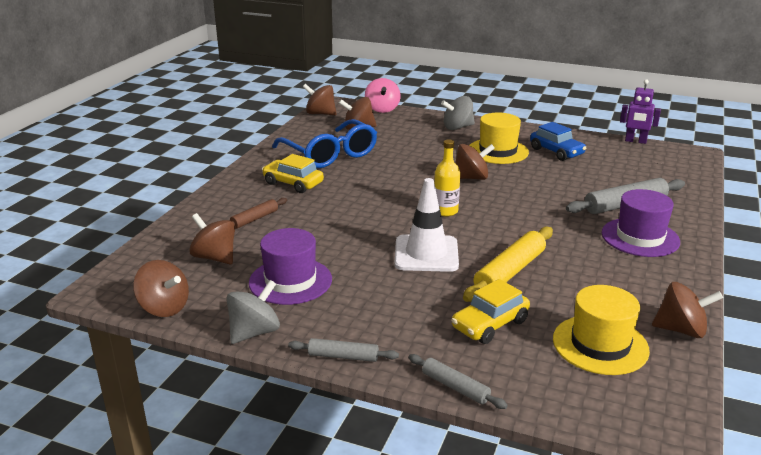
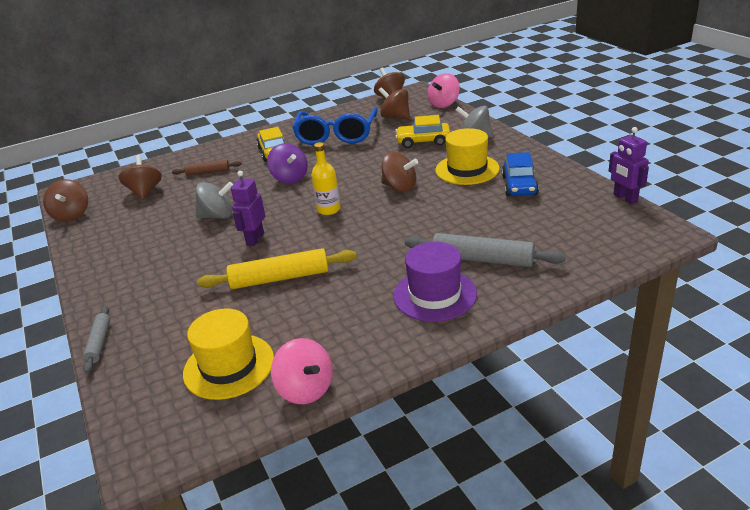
camera: 45 degrees right, 5 degrees up
grey spinning top [226,280,280,344] -> grey spinning top moved to [195,182,233,219]
purple hat [249,228,332,305] -> none
grey rolling pin [288,338,399,362] -> none
white traffic cone [395,178,459,272] -> purple robot [231,171,265,246]
yellow car [451,279,530,344] -> yellow car moved to [395,115,450,148]
brown spinning top [652,282,723,338] -> pink spinning top [271,338,333,404]
none -> purple spinning top [267,143,308,184]

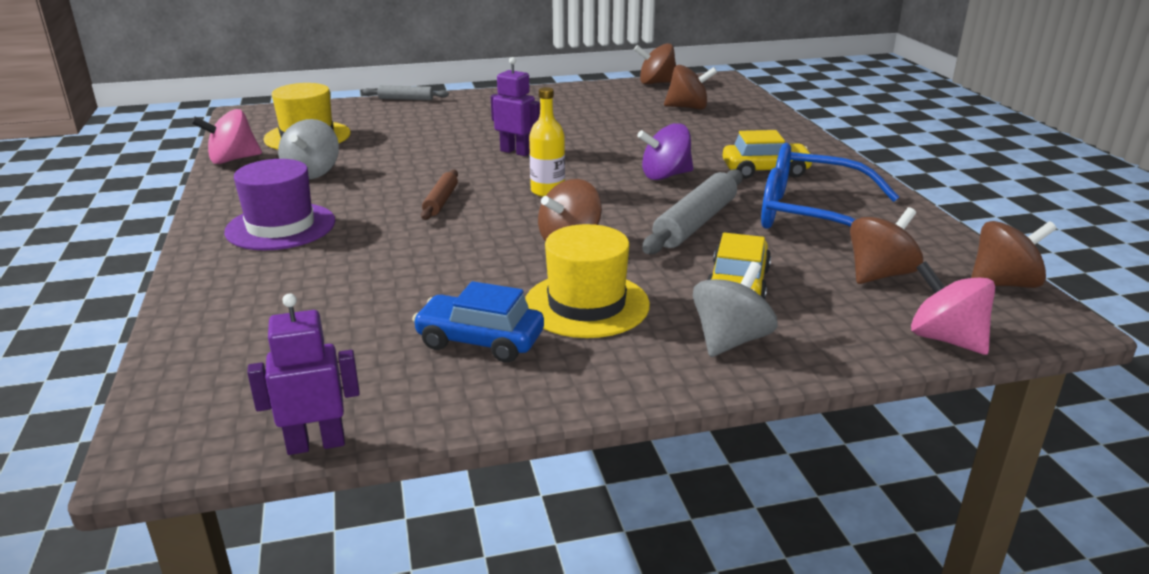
camera: 100 degrees right, 5 degrees down
brown rolling pin [172,160,242,176] -> brown rolling pin moved to [421,169,458,220]
grey spinning top [195,182,233,219] -> grey spinning top moved to [278,119,339,179]
yellow rolling pin [197,248,357,289] -> none
grey rolling pin [405,233,566,267] -> grey rolling pin moved to [642,169,743,254]

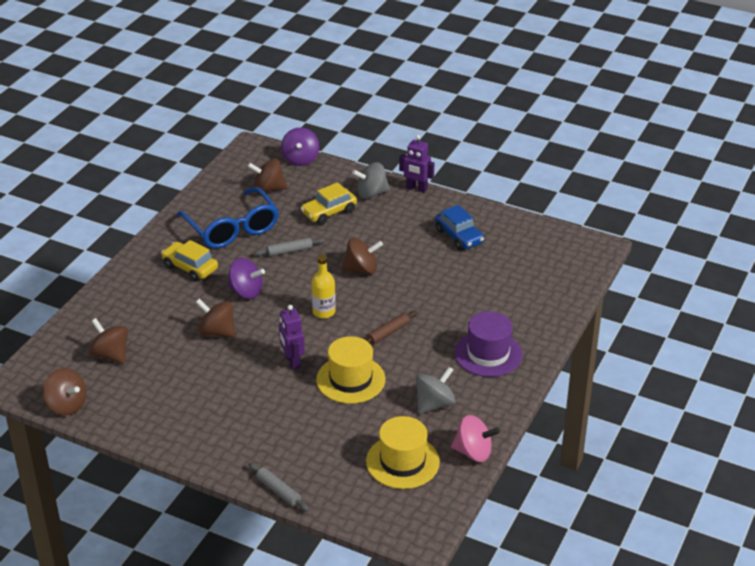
camera: 140 degrees left, 10 degrees up
purple robot [247,293,360,455] -> purple robot moved to [399,135,434,193]
yellow hat [525,224,650,338] -> yellow hat moved to [316,336,385,404]
grey rolling pin [642,169,743,254] -> grey rolling pin [254,238,325,256], size x0.57
pink spinning top [911,261,995,355] -> purple spinning top [281,127,319,166]
brown spinning top [971,221,1057,288] -> brown spinning top moved to [196,299,236,338]

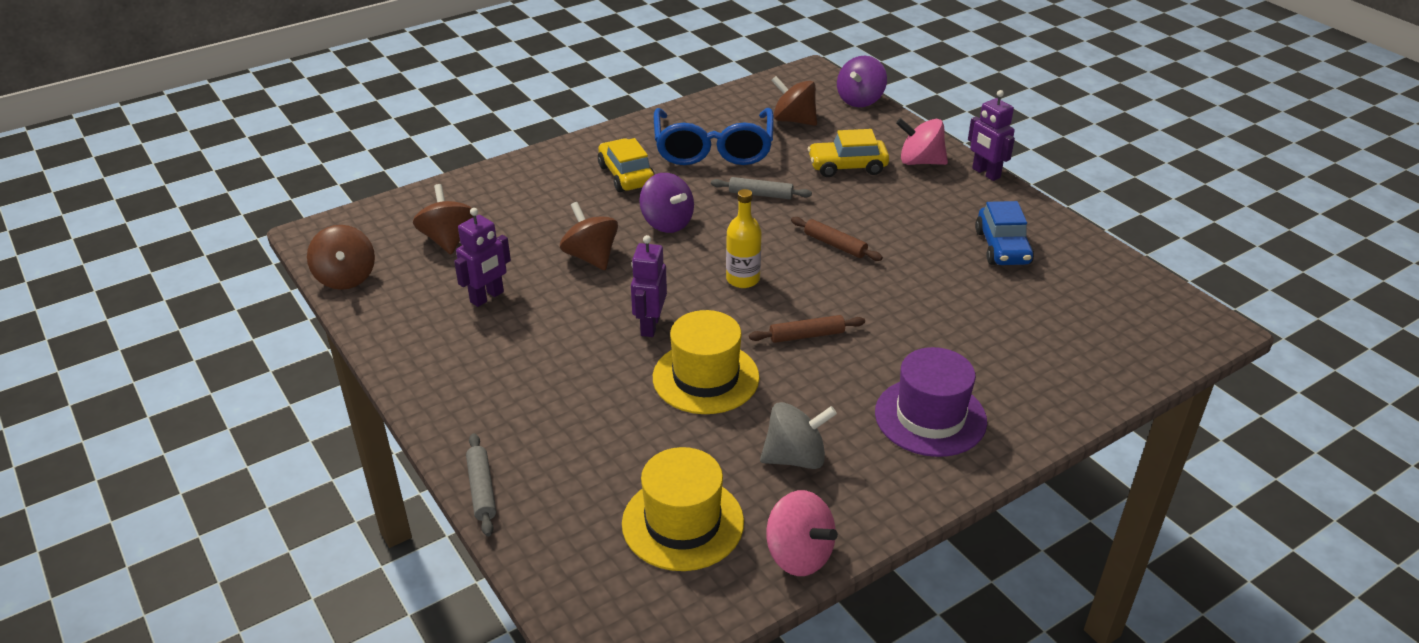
camera: 30 degrees right, 0 degrees up
brown spinning top [342,238,383,274] -> brown rolling pin [791,217,883,261]
grey spinning top [352,162,390,199] -> pink spinning top [896,118,948,165]
none -> purple robot [454,208,511,307]

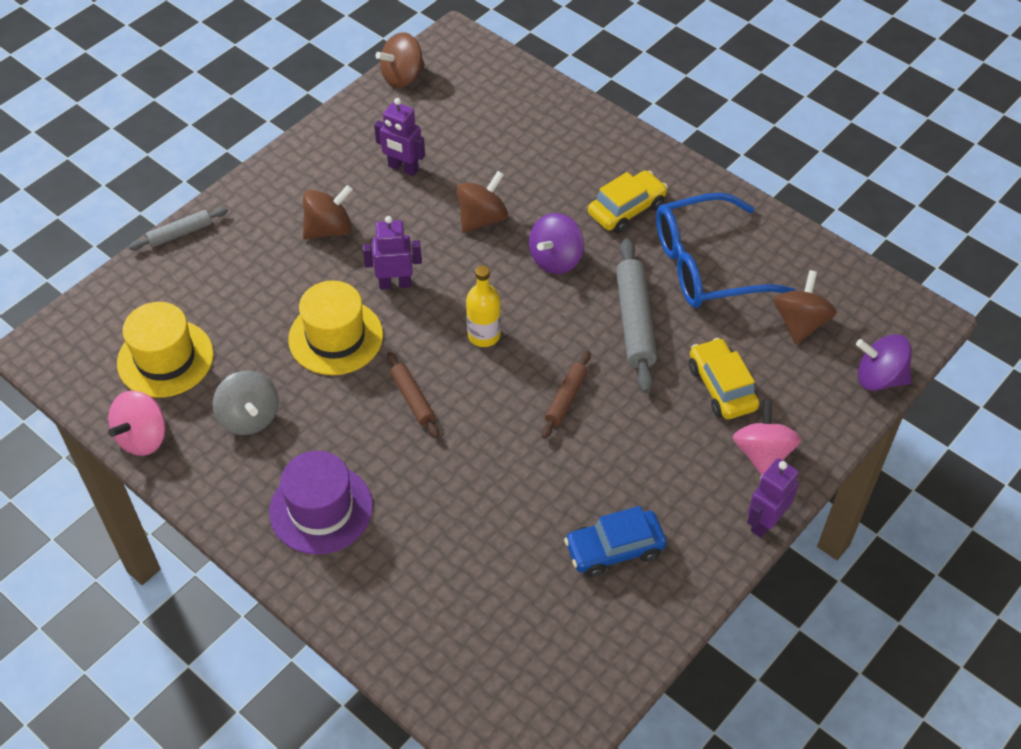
camera: 75 degrees right, 15 degrees up
brown spinning top [413,184,473,254] -> brown spinning top moved to [303,185,353,239]
grey rolling pin [711,177,812,199] -> grey rolling pin [616,238,657,393], size x1.74

